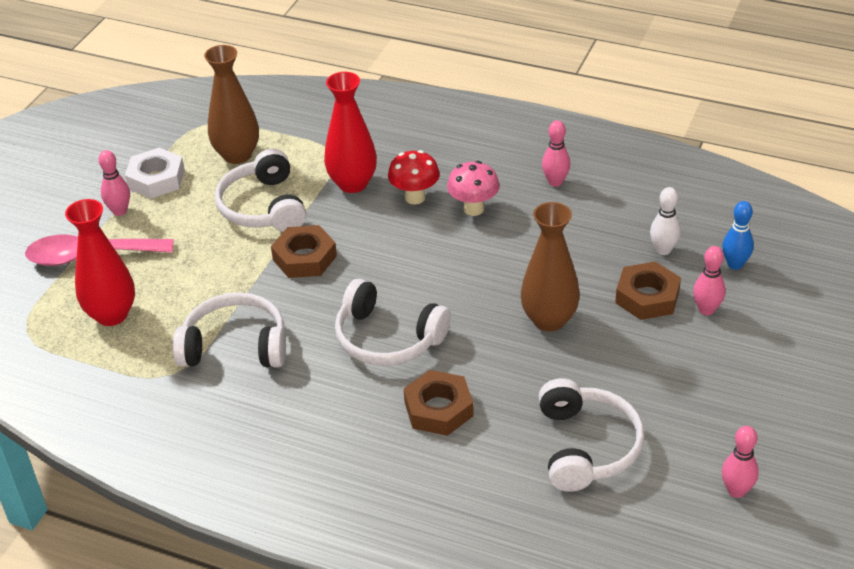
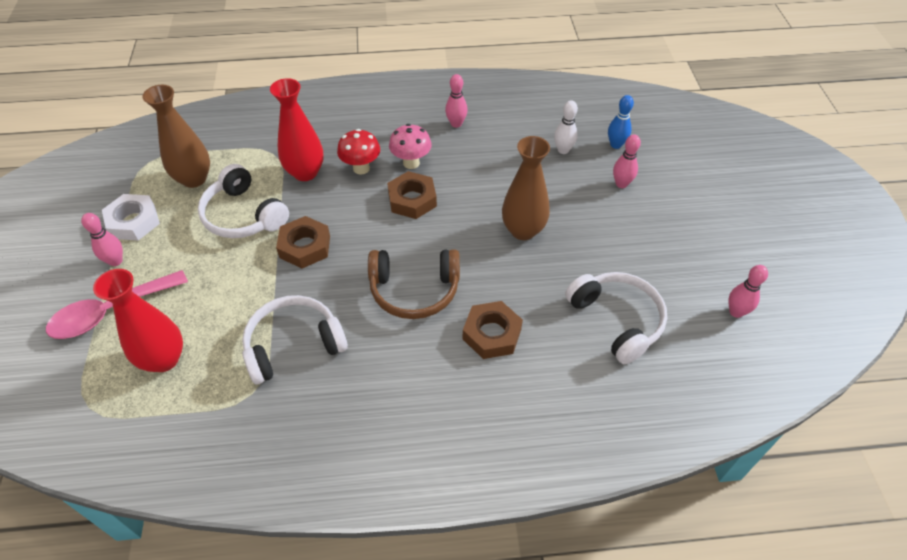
camera: 30 degrees left, 10 degrees up
white headphones [335,279,451,366] -> brown headphones [368,249,460,319]
brown nut [615,261,681,320] -> brown nut moved to [387,171,437,219]

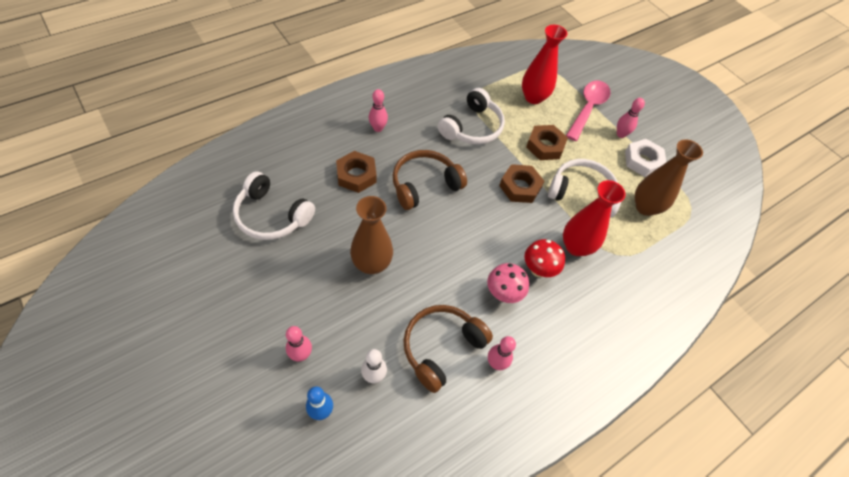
camera: 145 degrees right, 5 degrees up
brown nut [387,171,437,219] -> brown nut moved to [526,125,568,160]
pink bowling pin [728,265,768,318] -> pink bowling pin moved to [369,89,388,132]
none -> brown headphones [403,305,493,393]

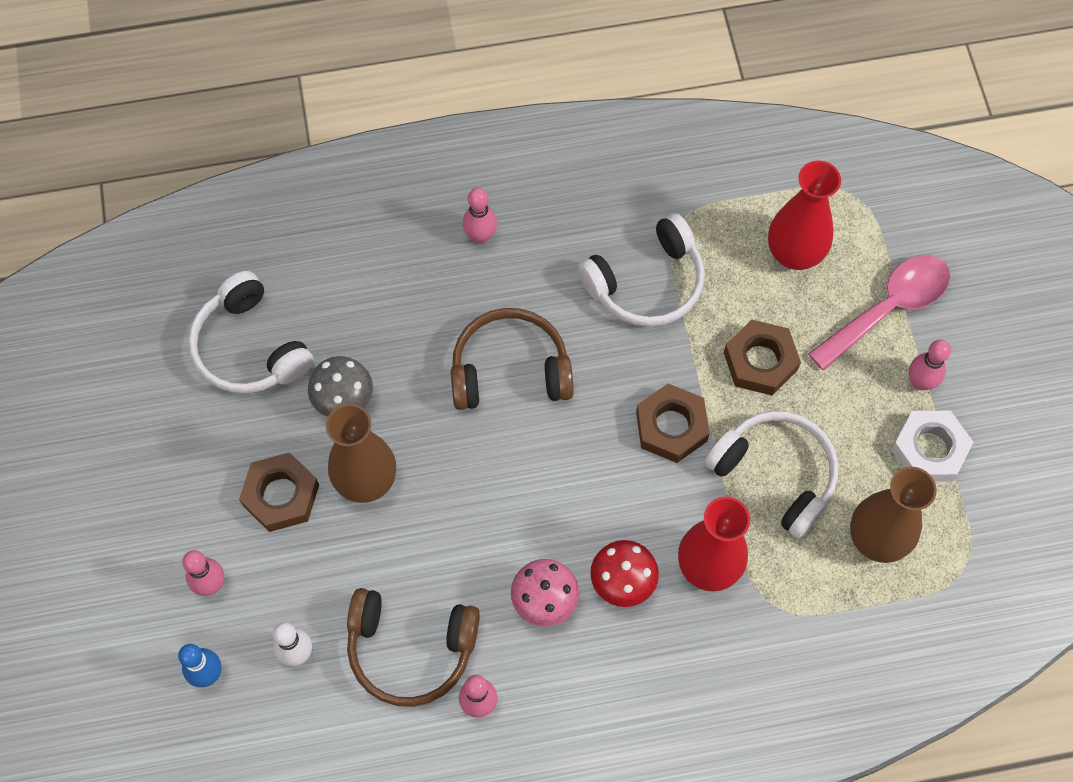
camera: 30 degrees right, 10 degrees up
brown nut [336,151,377,193] -> brown nut moved to [239,452,319,532]
brown headphones [403,305,493,393] -> brown headphones turned 150 degrees counterclockwise [347,588,480,707]
none -> grey mushroom [308,356,373,417]

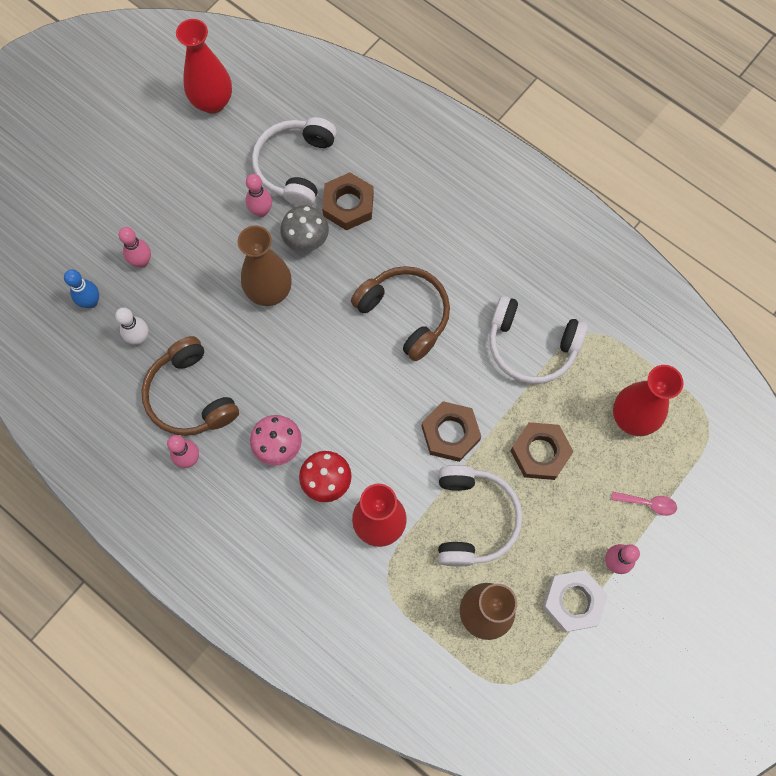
camera: 50 degrees right, 5 degrees up
brown nut [239,452,319,532] -> brown nut moved to [322,172,374,230]
pink bowling pin [463,188,497,244] -> pink bowling pin moved to [246,174,272,217]
pink spoon [808,255,950,371] -> pink spoon [611,491,677,516], size x0.46
none -> red vase [176,19,232,114]

